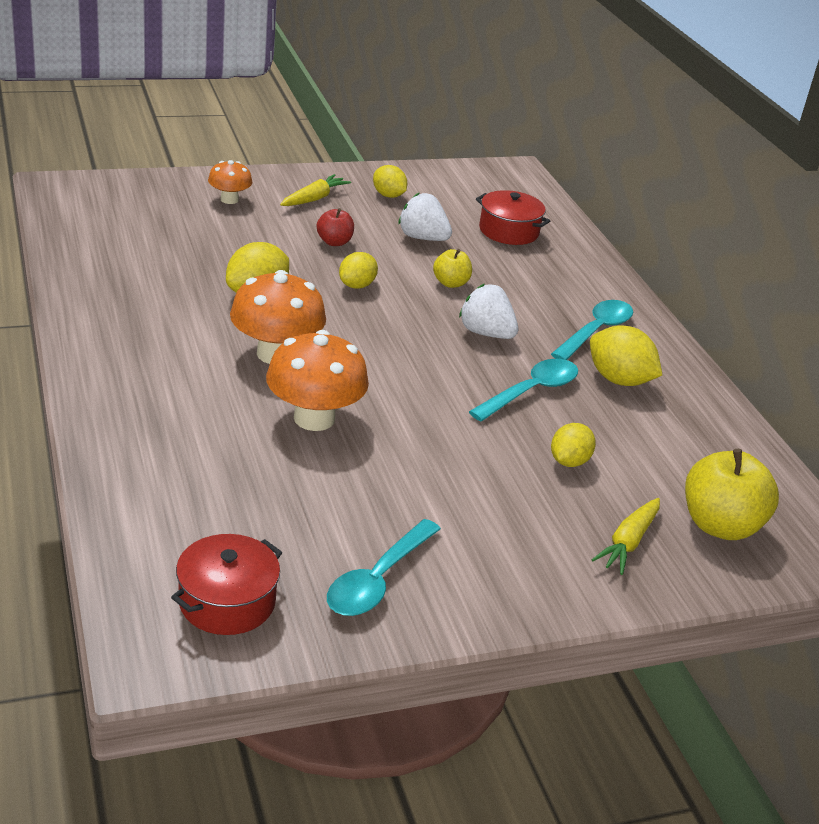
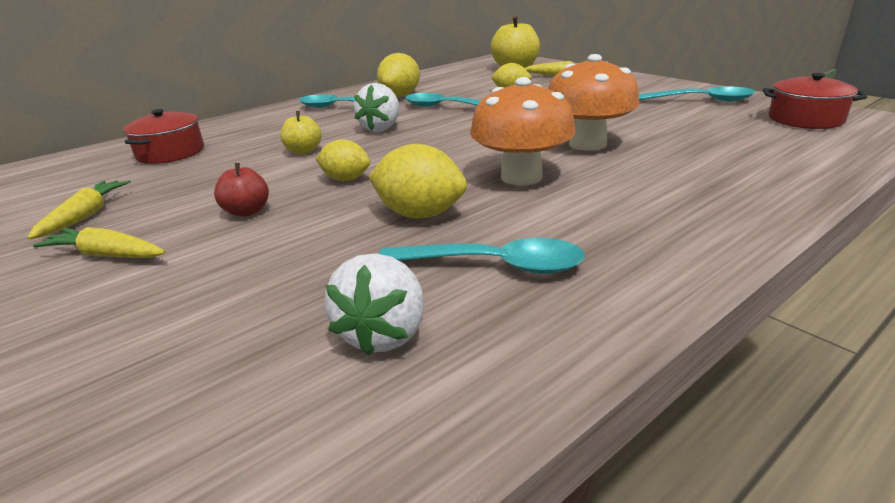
camera: 105 degrees left, 5 degrees down
orange mushroom [208,160,252,204] -> none
yellow lemon [373,165,407,198] -> yellow carrot [27,180,131,240]
white strawberry [398,192,452,241] -> white strawberry moved to [325,253,424,356]
none -> turquoise spoon [378,238,585,274]

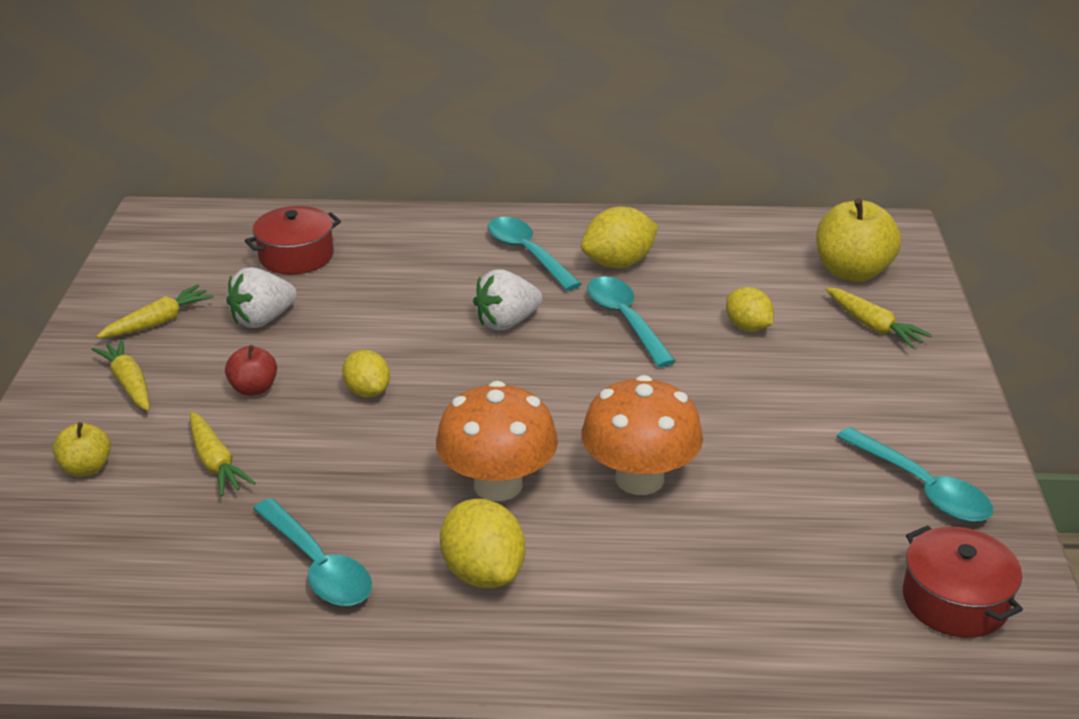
camera: 40 degrees right, 5 degrees up
yellow apple [280,111,322,154] -> yellow apple moved to [53,422,111,477]
white strawberry [325,253,424,356] -> white strawberry moved to [227,267,297,328]
yellow lemon [368,144,467,218] -> yellow lemon moved to [440,499,525,588]
none -> yellow carrot [190,412,255,496]

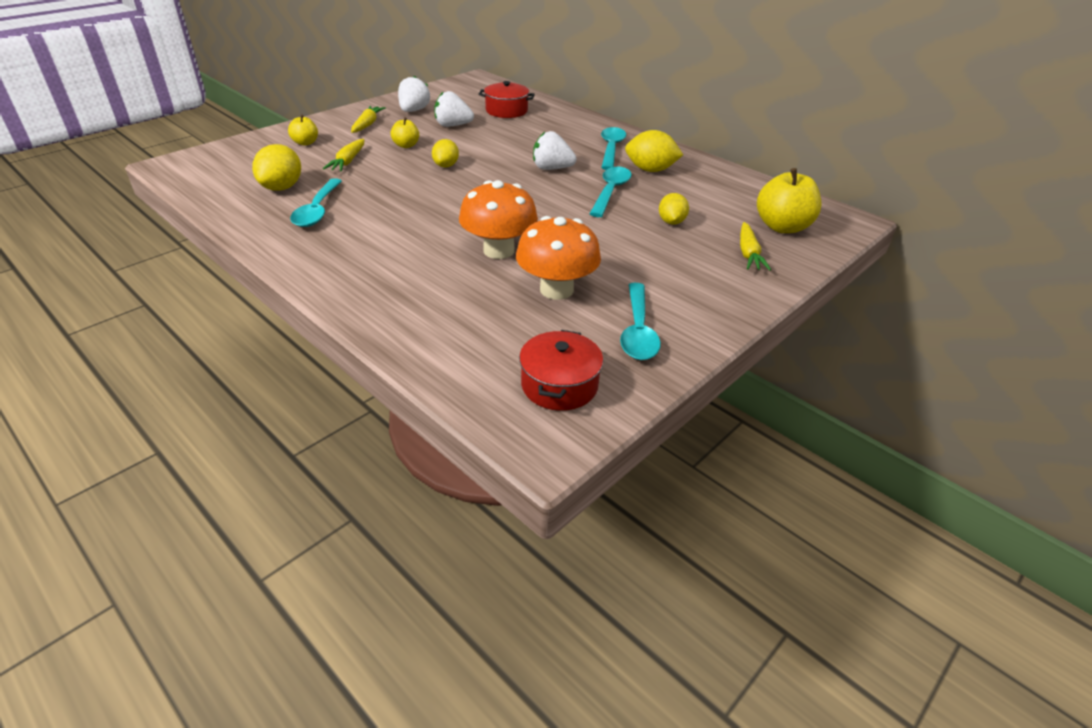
camera: 40 degrees right, 5 degrees up
yellow carrot [96,285,214,338] -> white strawberry [398,76,430,112]
red apple [225,345,277,396] -> yellow apple [391,117,419,148]
orange mushroom [436,381,558,501] -> orange mushroom moved to [516,216,601,300]
yellow lemon [440,499,525,588] -> yellow lemon moved to [252,144,301,191]

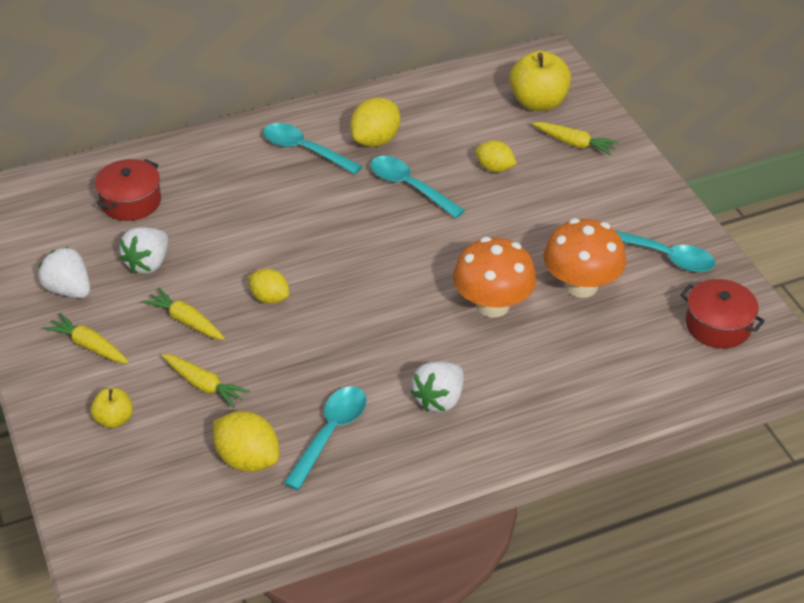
camera: 65 degrees left, 5 degrees up
turquoise spoon [290,178,342,227] -> turquoise spoon turned 90 degrees counterclockwise [284,386,367,490]
yellow apple [391,117,419,148] -> yellow carrot [142,288,225,340]
white strawberry [533,131,576,170] -> white strawberry moved to [411,362,464,413]

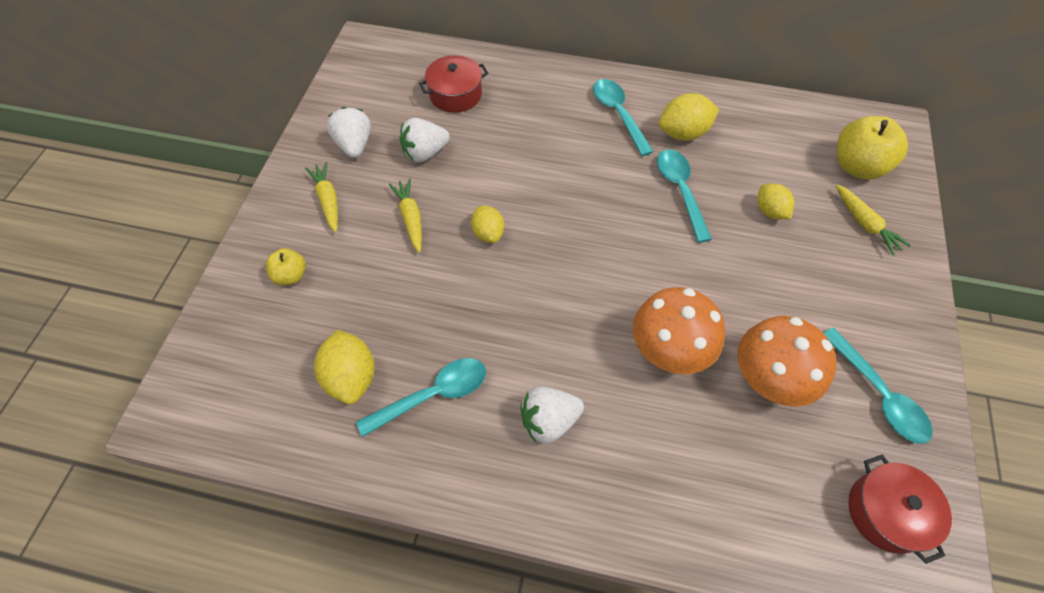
camera: 35 degrees right, 15 degrees up
yellow carrot [162,354,250,408] -> none

